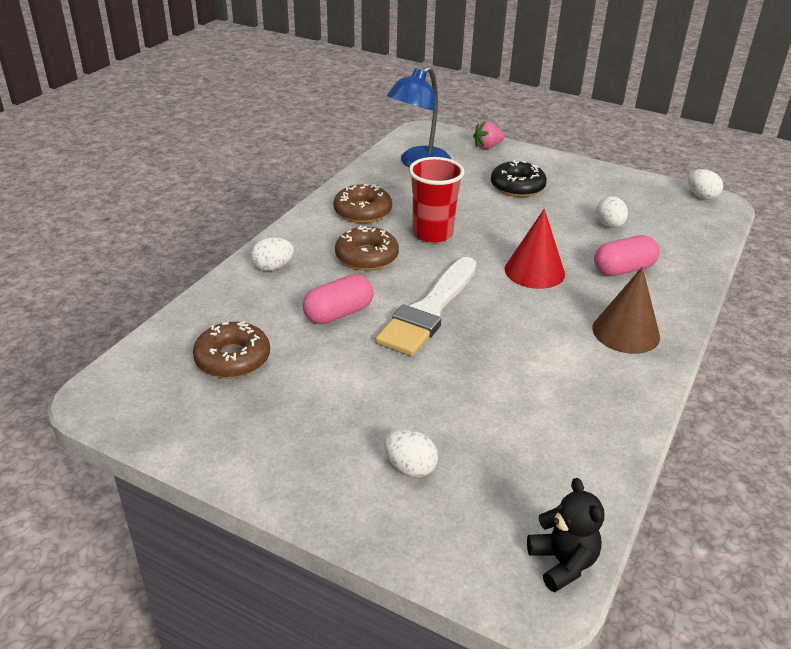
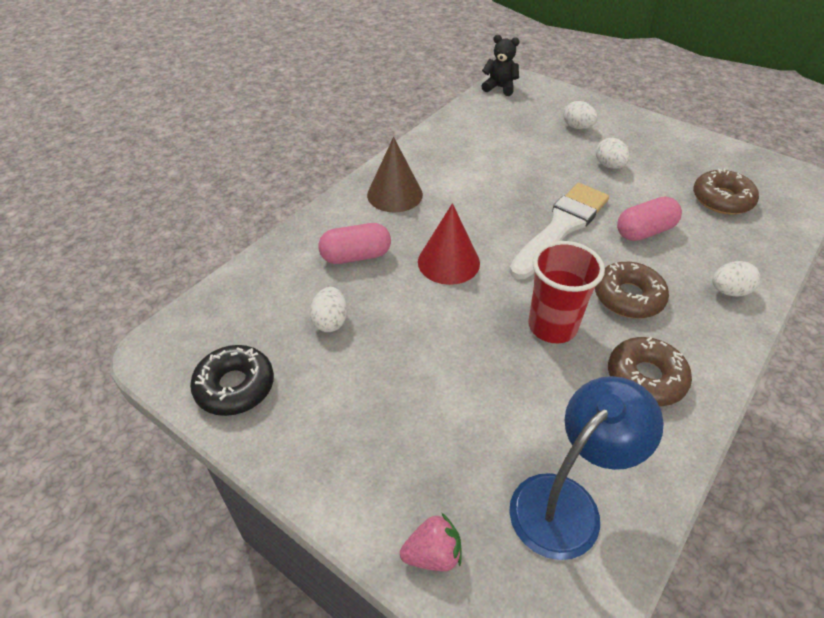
camera: 170 degrees left, 10 degrees up
black donut [491,160,547,197] -> black donut moved to [190,345,274,416]
black teddy bear [527,478,604,592] -> black teddy bear turned 120 degrees clockwise [481,35,520,96]
white egg [688,169,723,200] -> white egg moved to [596,138,630,169]

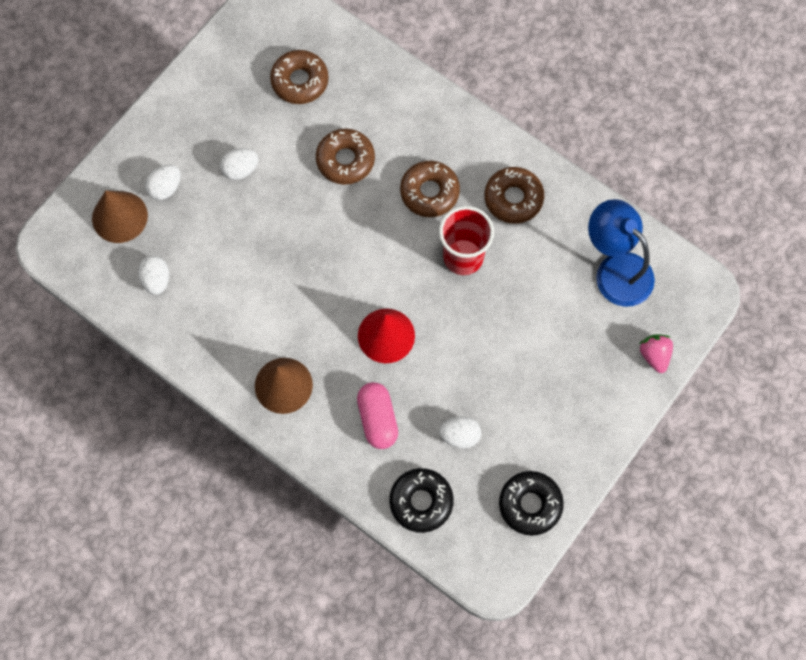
camera: 90 degrees left, 25 degrees up
black teddy bear [481,35,520,96] -> none
white brush [509,183,609,279] -> none
pink capsule [617,197,682,241] -> brown donut [316,129,375,185]
white egg [712,261,760,297] -> white egg moved to [138,256,169,295]
none -> brown cone [92,190,148,243]
none -> black donut [389,468,454,533]

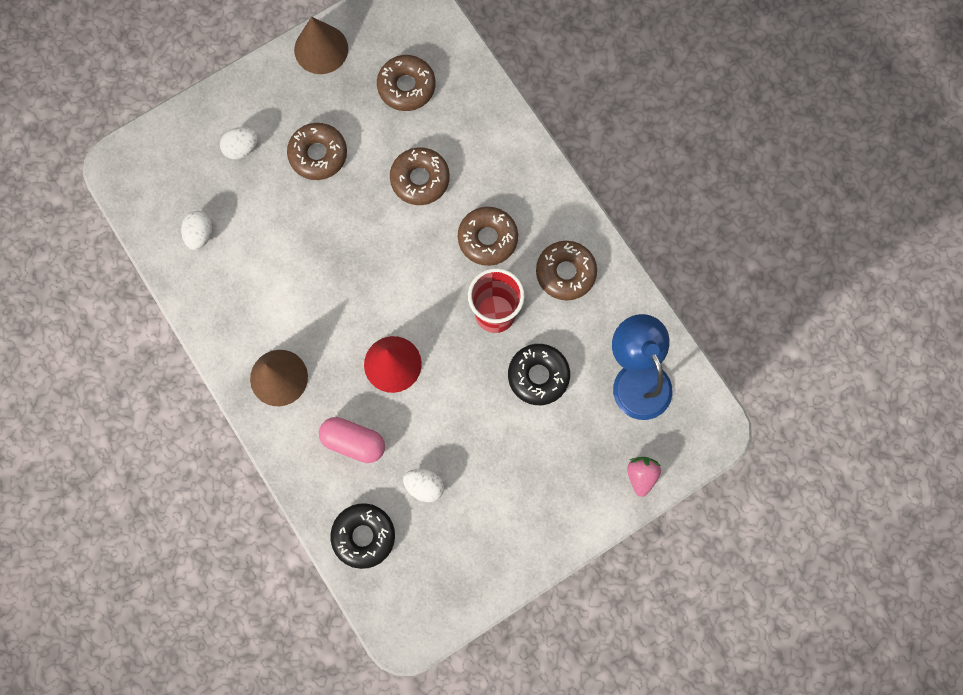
camera: 20 degrees right, 5 degrees up
brown cone [92,190,148,243] -> brown cone moved to [294,17,348,74]
white egg [220,148,259,180] -> brown donut [287,123,347,180]
pink capsule [357,382,398,449] -> pink capsule turned 75 degrees counterclockwise [319,417,385,463]
black donut [499,471,564,536] -> black donut moved to [508,344,570,405]

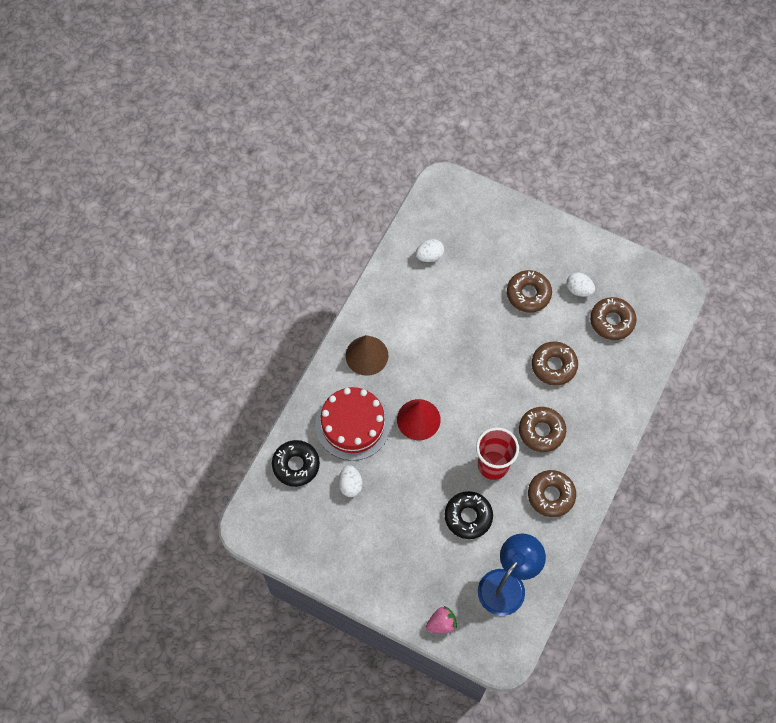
camera: 60 degrees right, 10 degrees down
white egg [220,127,258,159] -> white egg moved to [566,273,595,297]
brown cone [294,17,348,74] -> none
pink capsule [319,417,385,463] -> red cake [315,387,391,461]

